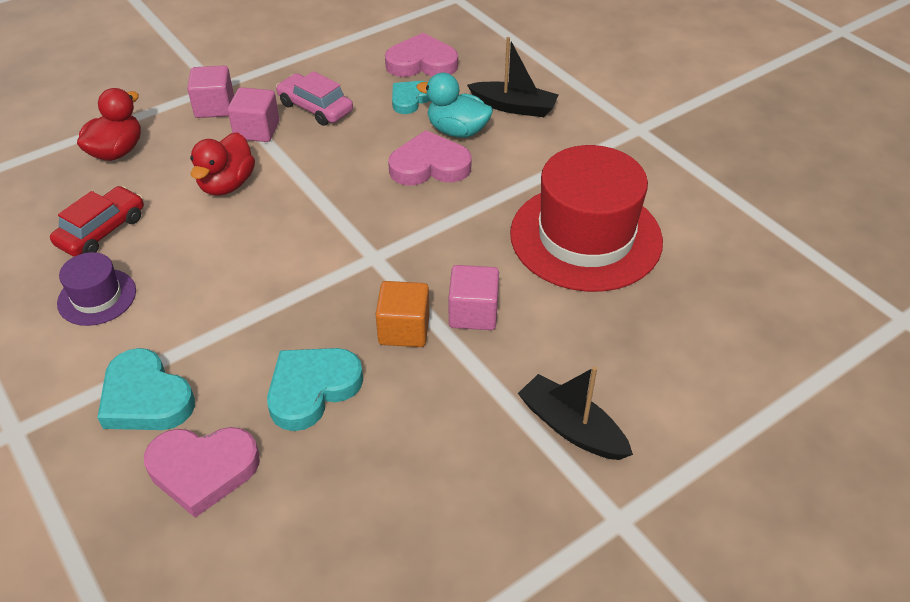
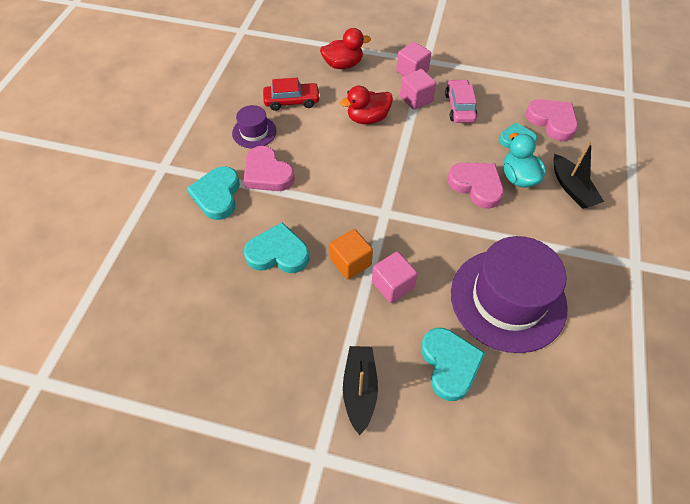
camera: 50 degrees right, 10 degrees up
pink heart [144,427,260,518] -> pink heart moved to [244,146,295,191]
red hat [510,145,663,292] -> purple hat [451,236,568,353]
none -> turquoise heart [421,328,485,401]

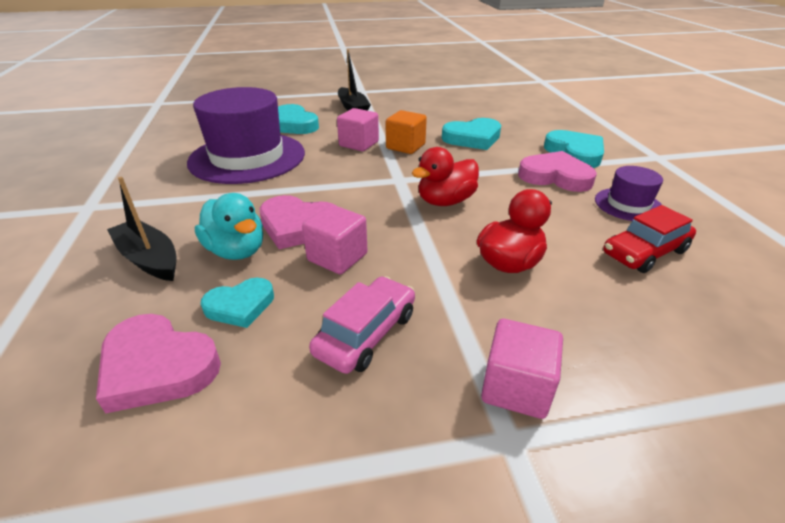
camera: 155 degrees right, 20 degrees down
red duck [320,28,371,69] -> red duck moved to [412,147,479,206]
pink cube [400,69,436,110] -> pink cube moved to [302,205,368,274]
pink car [445,79,478,123] -> pink car turned 120 degrees counterclockwise [309,276,415,374]

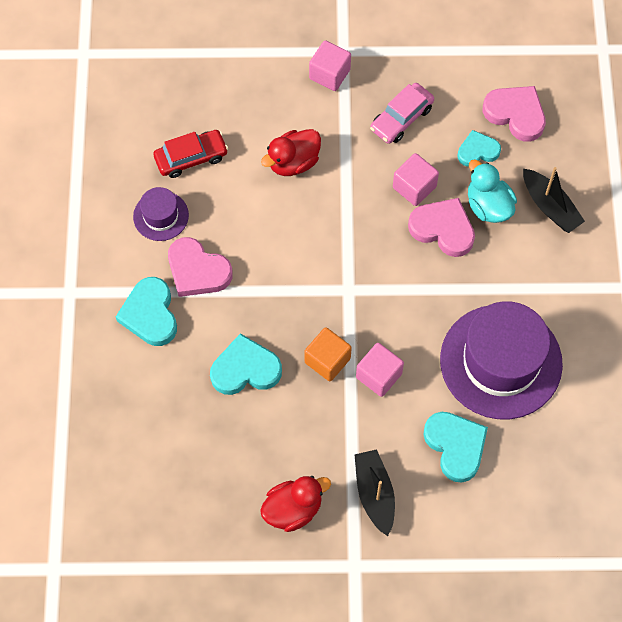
camera: 170 degrees left, 30 degrees up
red duck [412,147,479,206] -> red duck moved to [260,476,331,532]

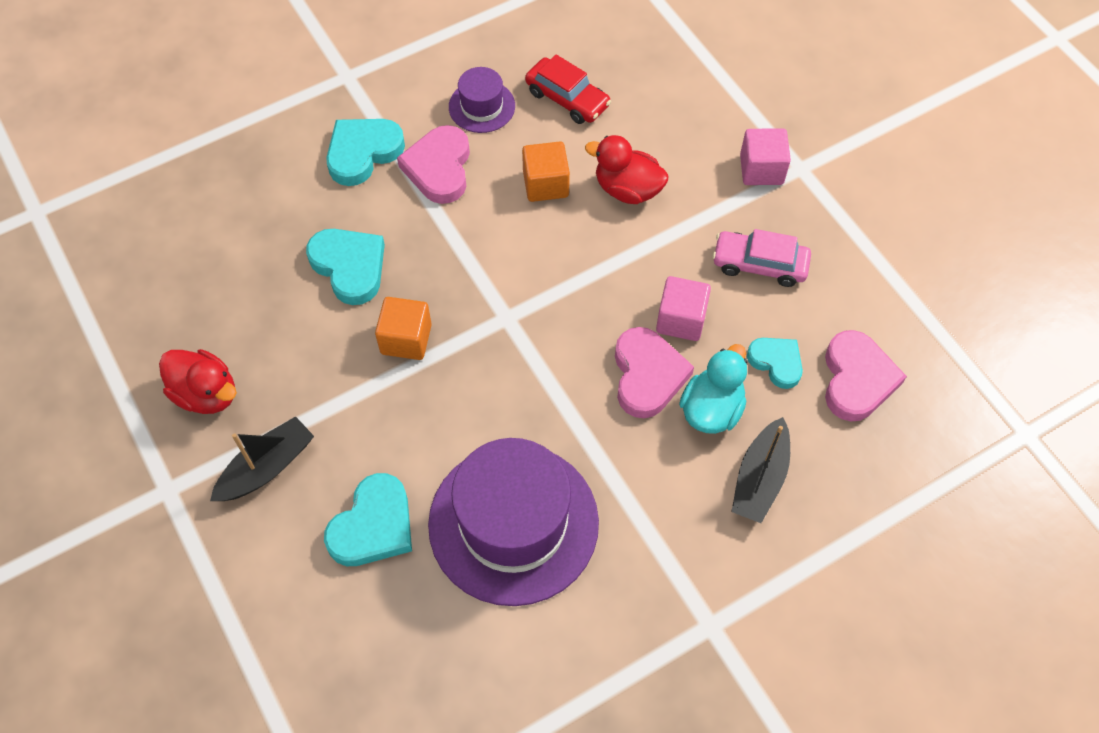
camera: 60 degrees right, 5 degrees down
pink cube [356,343,404,397] -> none
none -> orange cube [522,142,570,202]

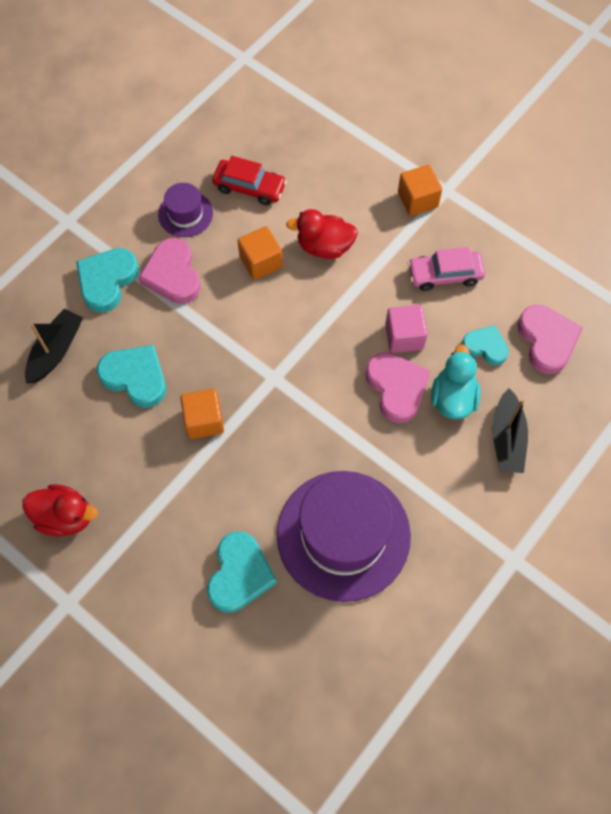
camera: 20 degrees left, 5 degrees up
black boat [210,416,314,501] -> black boat moved to [25,309,83,383]
pink cube [740,128,791,185] -> orange cube [398,165,442,216]

